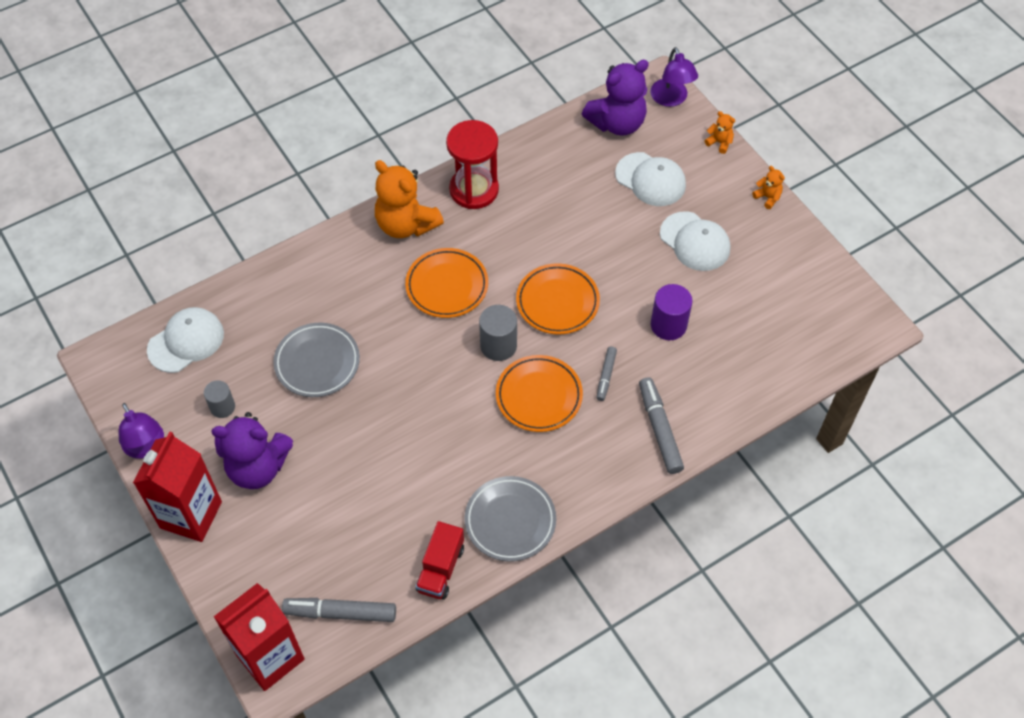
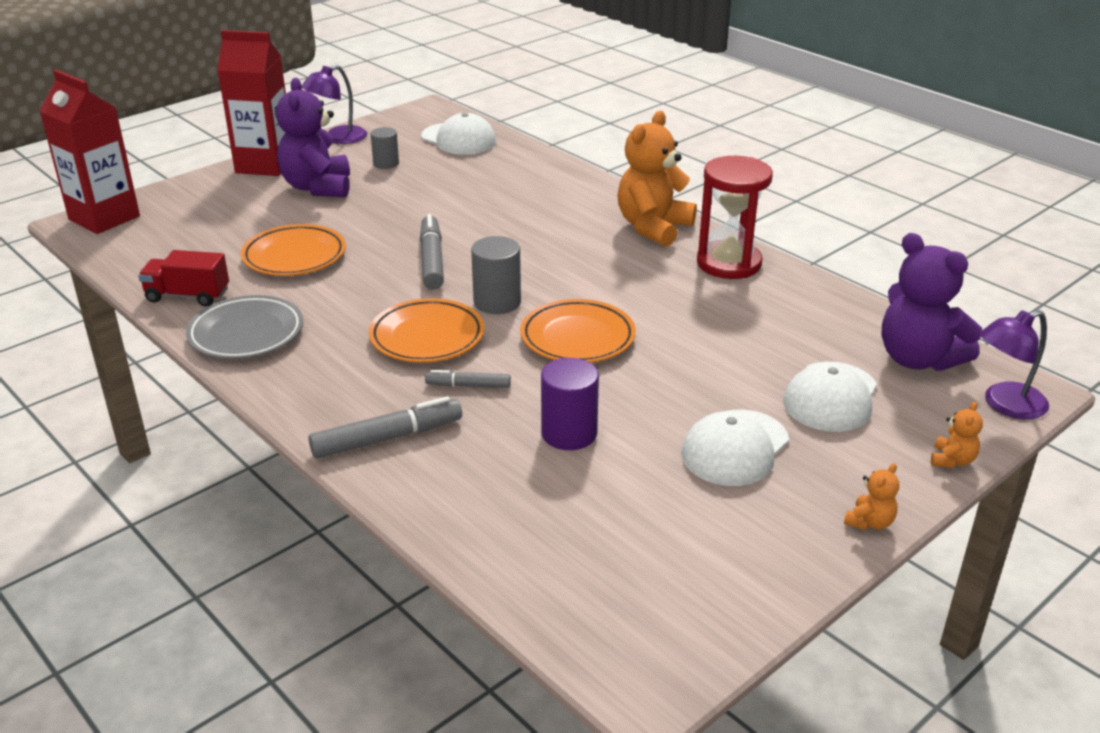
camera: 80 degrees right, 25 degrees down
grey plate [273,323,360,397] -> none
grey marker [282,598,396,622] -> grey marker moved to [420,214,444,290]
orange plate [405,248,488,318] -> orange plate moved to [241,224,346,276]

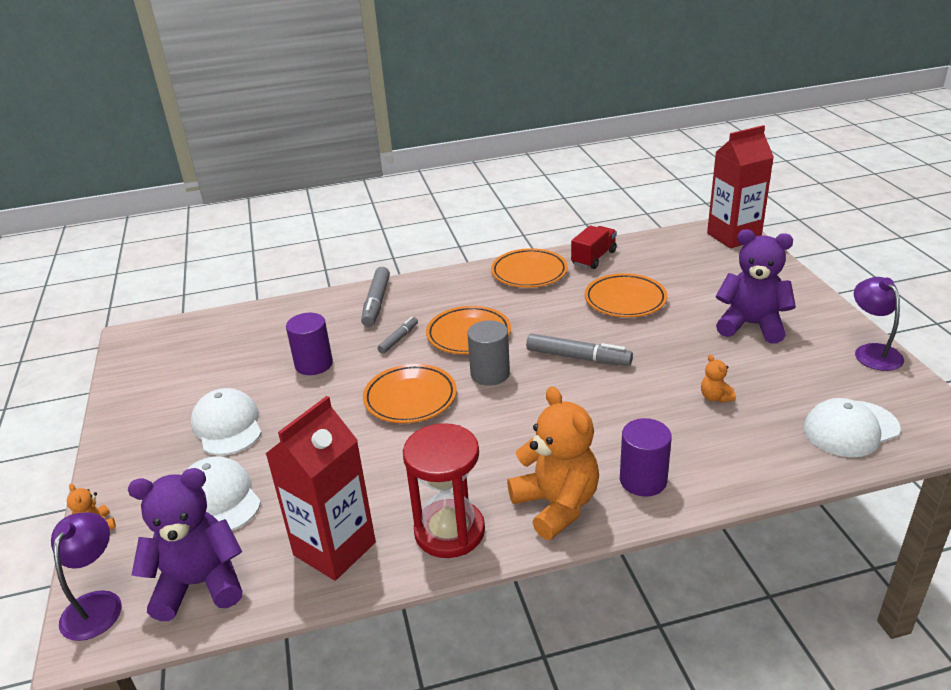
camera: 120 degrees right, 0 degrees up
grey plate [186,295,303,359] -> orange plate [491,248,568,288]
red carton [217,30,286,176] -> red carton moved to [265,396,376,581]
grey cylinder [370,127,399,169] -> none
orange teddy bear [844,463,899,530] -> orange teddy bear moved to [701,355,736,403]
none -> purple cylinder [620,418,672,497]

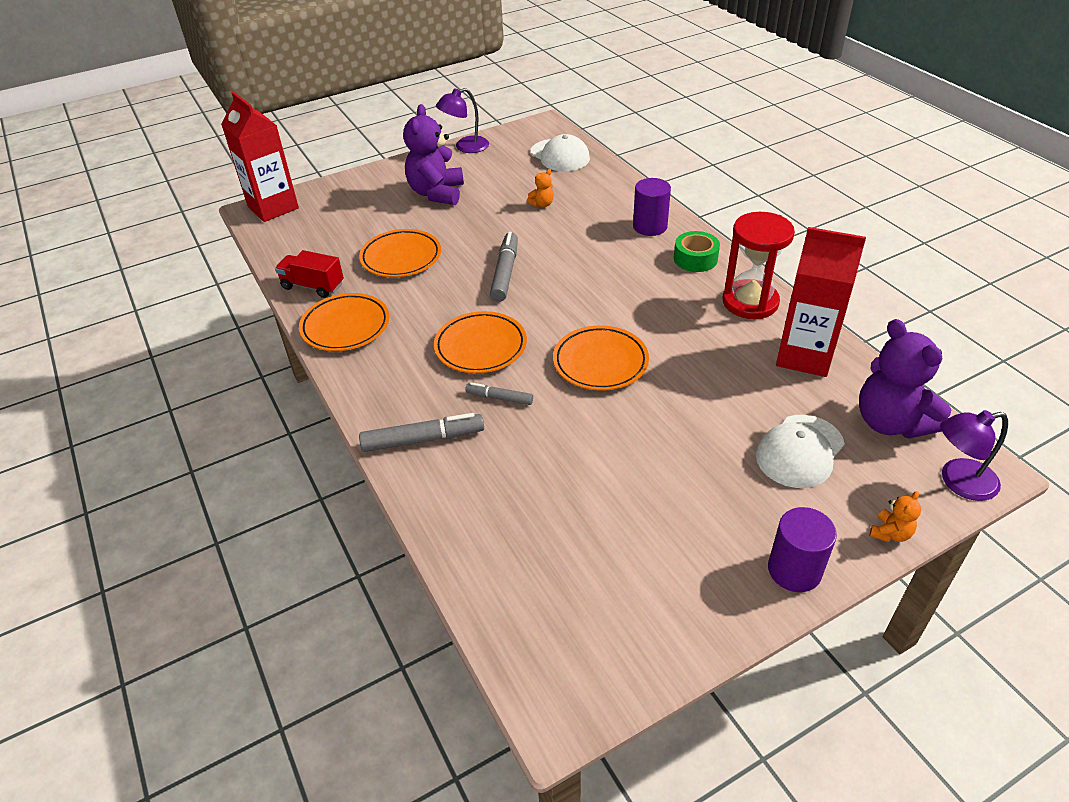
camera: 105 degrees left, 10 degrees up
white cap [191,388,262,455] -> none
purple cylinder [286,313,333,375] -> purple cylinder moved to [768,507,837,592]
grey cylinder [467,320,510,386] -> none
orange teddy bear [507,386,599,540] -> green tape [674,231,720,272]

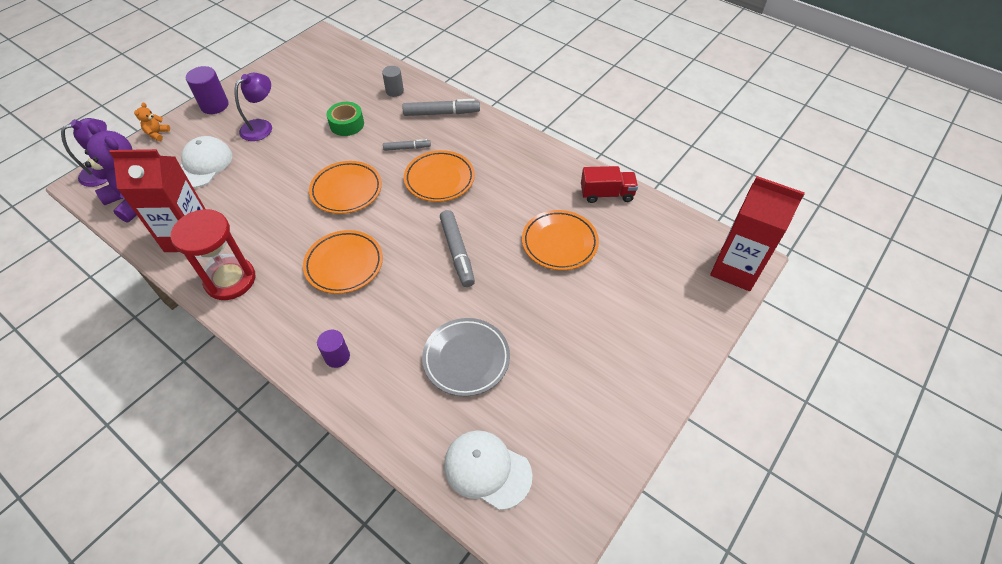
camera: 155 degrees right, 10 degrees up
orange plate [299,293,389,351] -> orange plate moved to [303,230,383,294]
grey marker [359,413,484,452] -> grey marker turned 150 degrees counterclockwise [403,99,480,116]
purple teddy bear [403,104,464,205] -> none
purple lamp [436,88,489,153] -> purple lamp moved to [235,73,272,141]
orange teddy bear [527,169,554,207] -> grey plate [422,318,510,397]
purple cylinder [633,178,671,236] -> purple cylinder [317,330,350,368], size x0.67
green tape [674,231,720,272] -> green tape moved to [326,102,364,136]
none -> grey cylinder [382,66,404,97]

